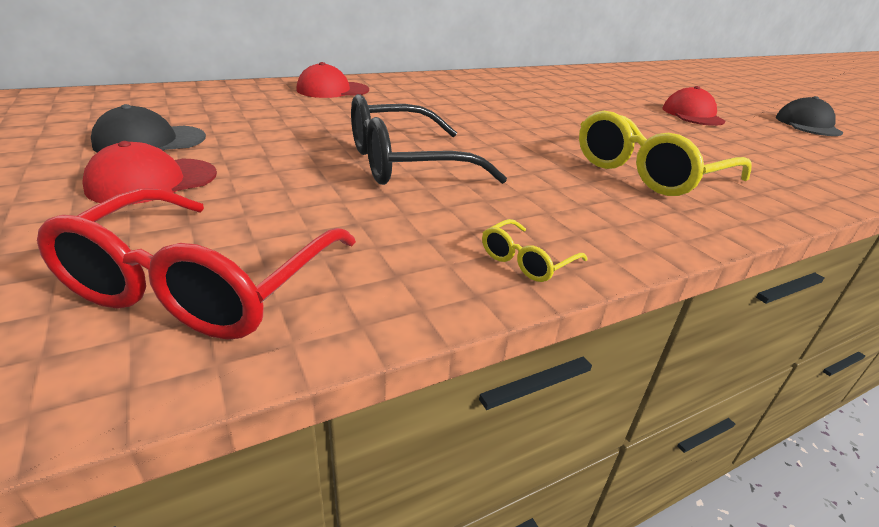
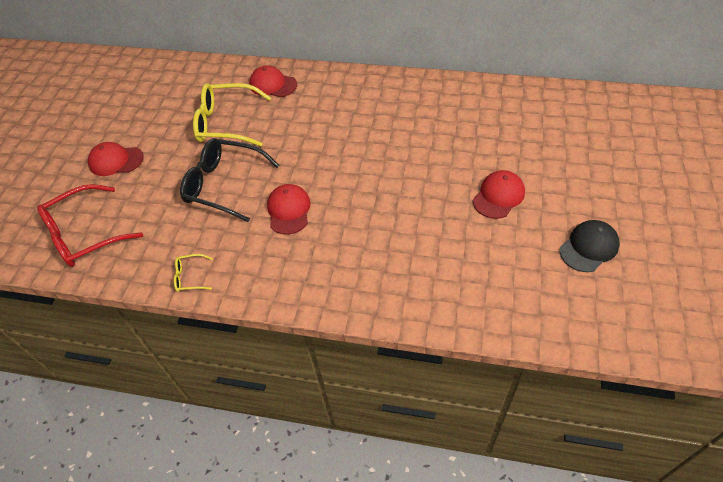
camera: 45 degrees right, 20 degrees up
black cap [91,104,206,153] -> none
yellow glasses [579,111,751,196] -> yellow glasses moved to [193,83,271,146]
none -> red cap [267,184,311,235]

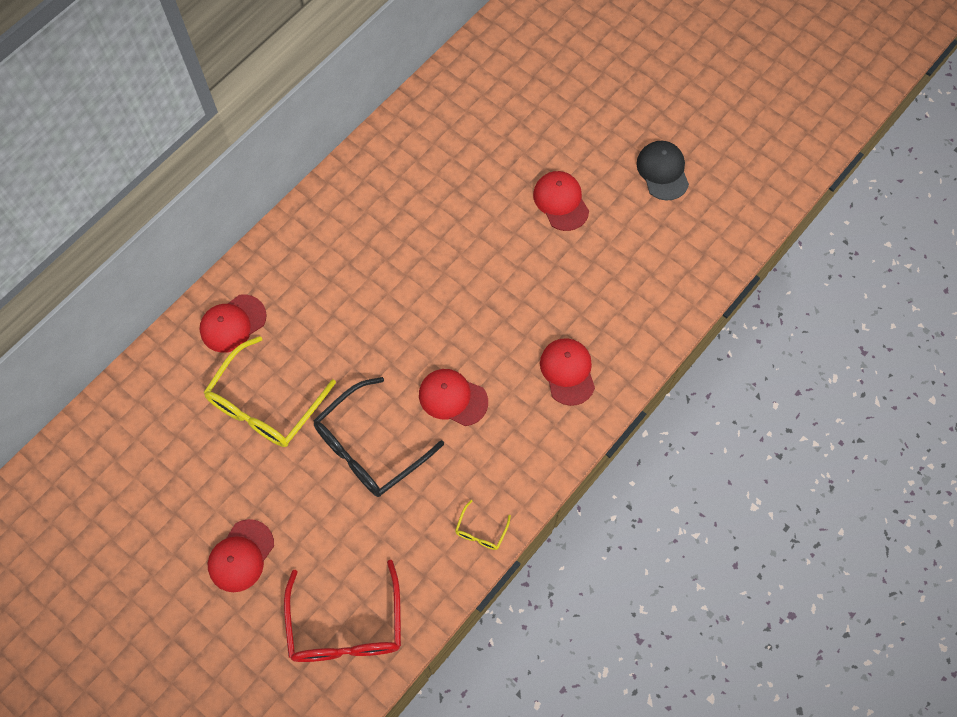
camera: 65 degrees left, 15 degrees up
none -> red cap [540,338,595,406]

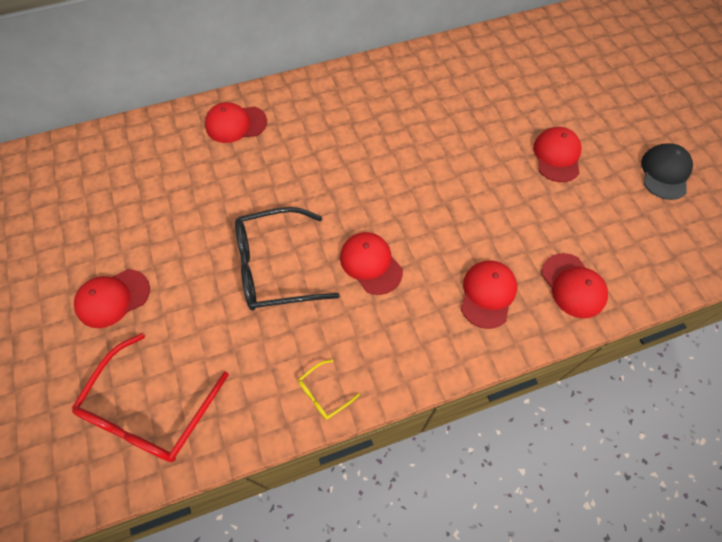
camera: 30 degrees right, 5 degrees down
yellow glasses [204,336,336,447] -> none
none -> red cap [542,253,608,318]

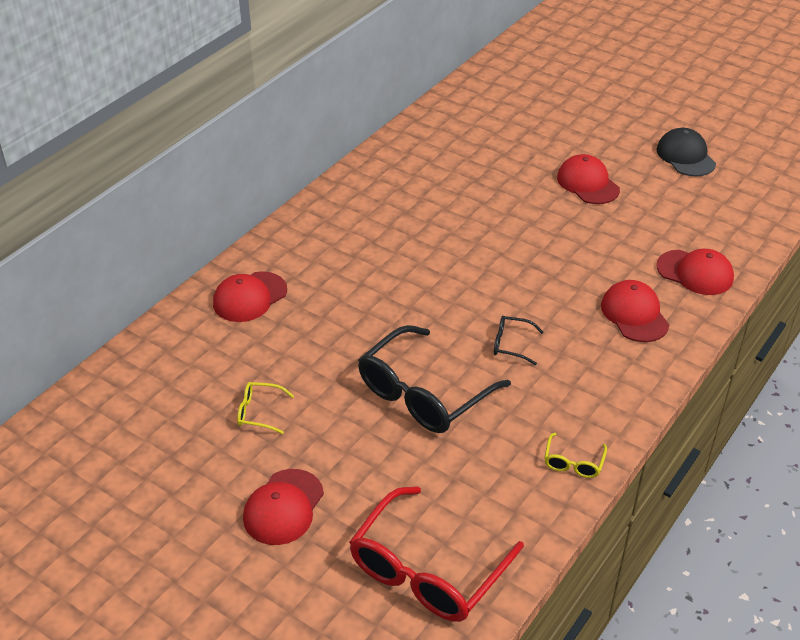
camera: 35 degrees left, 20 degrees down
red glasses [72,333,229,462] -> red glasses turned 45 degrees clockwise [349,486,524,622]
red cap [340,232,403,295] -> black glasses [494,316,543,365]
none -> yellow glasses [237,382,294,434]

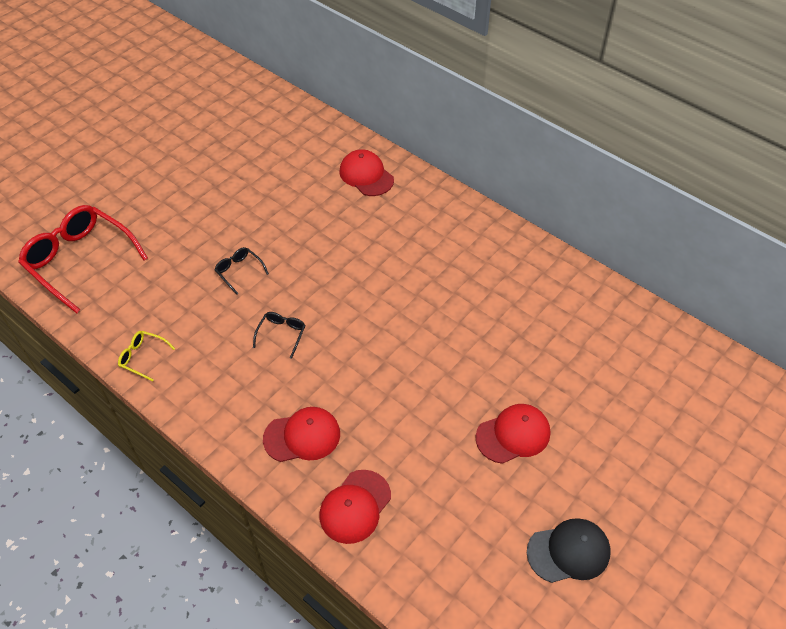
camera: 95 degrees right, 10 degrees up
yellow glasses [237,382,294,434] -> none
red cap [243,469,324,545] -> none
black glasses [358,325,511,433] -> black glasses [215,247,269,295], size x0.44

